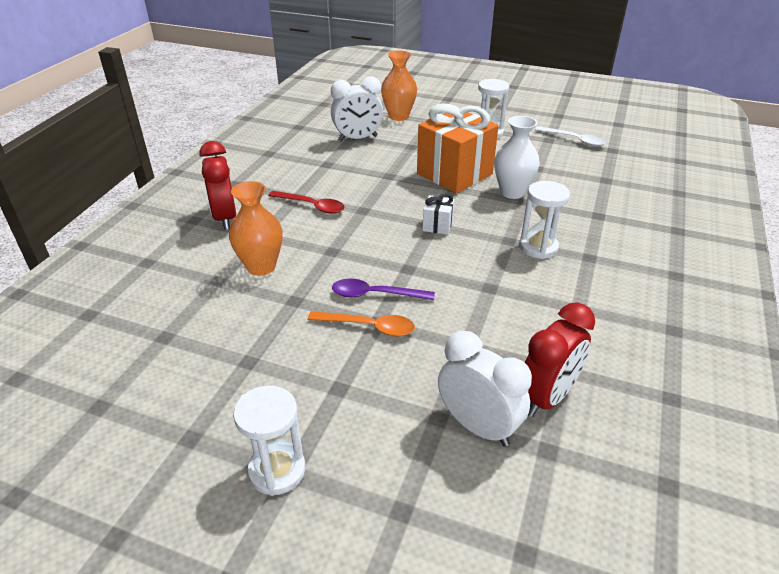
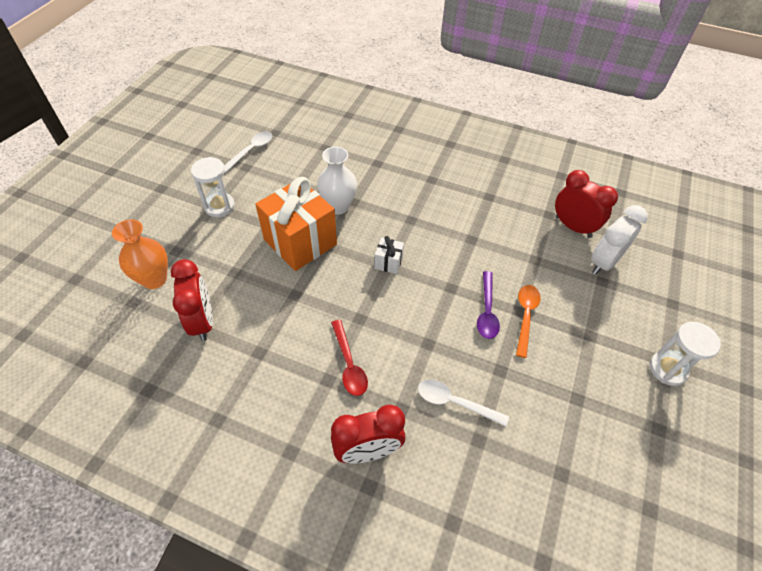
camera: 90 degrees left, 15 degrees up
orange vase [229,181,283,276] -> white spoon [418,380,509,426]
red spoon [268,191,345,214] -> red spoon turned 135 degrees clockwise [331,320,368,396]
white clock [331,76,383,141] -> red clock [171,259,213,341]
white hourglass [519,181,570,259] -> none

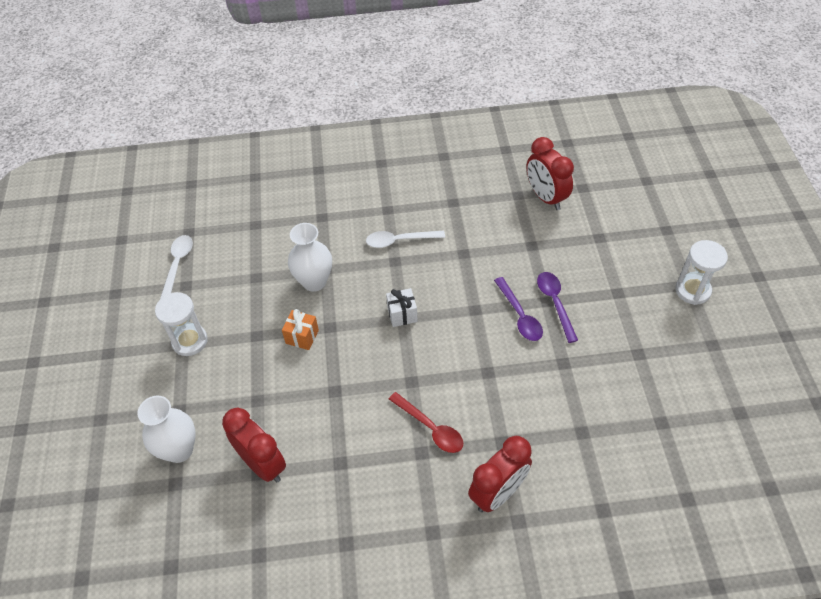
camera: 25 degrees left, 0 degrees up
orange vase [112,219,168,289] -> white vase [137,395,196,463]
orange gift [255,177,337,271] -> orange gift [282,309,319,350], size x0.43
white spoon [418,380,509,426] -> white spoon moved to [366,231,445,248]
orange spoon [516,285,541,358] -> purple spoon [537,272,578,343]
red clock [555,170,618,238] -> red clock turned 135 degrees counterclockwise [527,137,574,210]
white clock [591,205,647,274] -> none

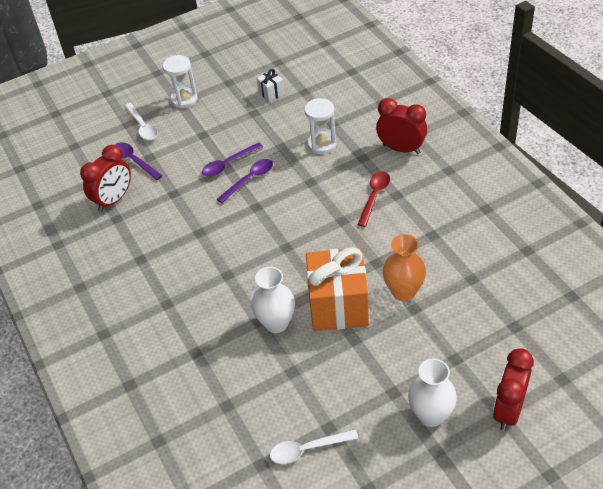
camera: 110 degrees left, 5 degrees down
white vase [137,395,196,463] -> white vase moved to [408,358,457,427]
white hourglass [155,292,208,356] -> white hourglass moved to [304,98,336,154]
red clock [222,407,286,482] -> red clock moved to [493,348,534,431]
orange gift [282,309,319,350] -> orange gift [306,247,369,331], size x2.33
white spoon [366,231,445,248] -> white spoon moved to [124,103,158,140]
white gift [386,288,418,327] -> white gift moved to [256,69,285,102]
none -> purple spoon [115,142,163,180]
none -> orange vase [383,234,426,301]

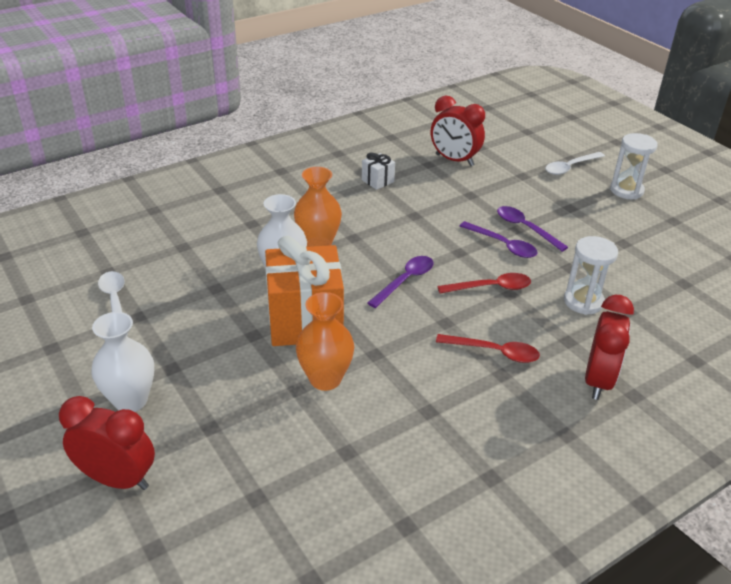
camera: 80 degrees right, 10 degrees down
purple spoon [115,142,163,180] -> purple spoon moved to [367,256,433,308]
white gift [256,69,285,102] -> white gift moved to [362,153,395,190]
none -> orange vase [294,167,342,247]
none -> red spoon [437,273,531,293]

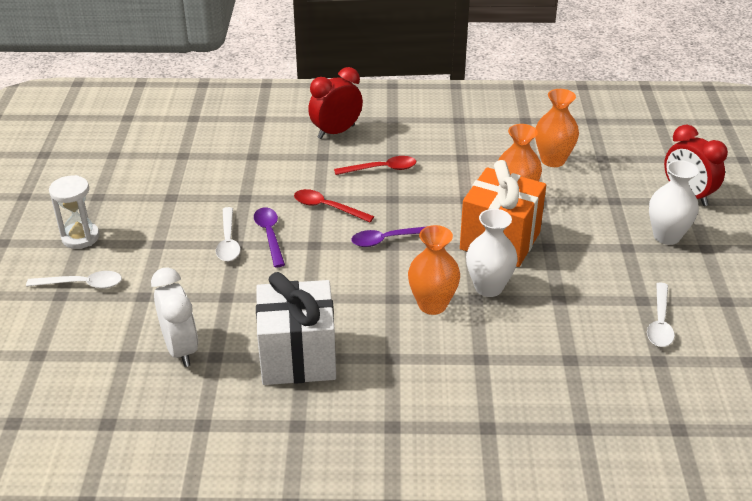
camera: 145 degrees left, 0 degrees up
white gift [362,153,395,190] -> white gift [256,272,336,385], size x2.33
red clock [431,96,485,166] -> white clock [151,267,198,367]
red spoon [436,334,540,363] -> red spoon turned 120 degrees clockwise [334,156,416,175]
purple spoon [497,206,568,252] -> white spoon [216,207,241,262]
white hourglass [564,236,618,315] -> none
none -> orange vase [535,89,579,167]

